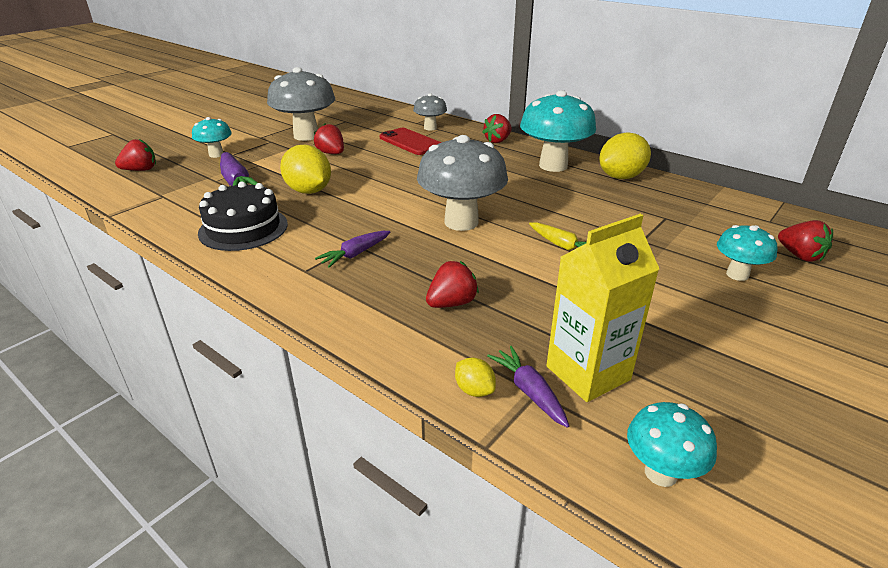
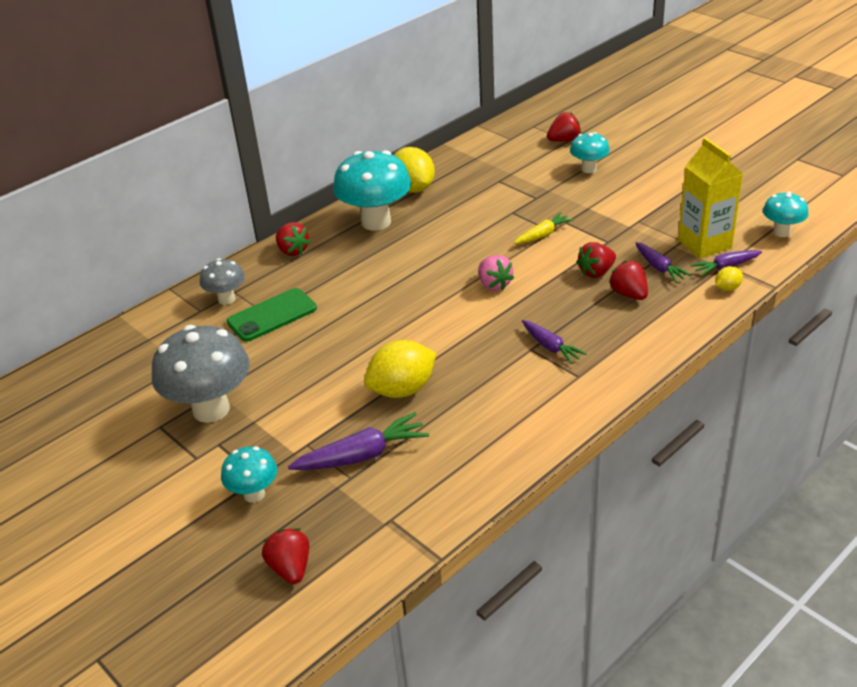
camera: 80 degrees left, 5 degrees up
black cake [198,182,288,251] -> none
red strawberry [314,123,344,154] -> red strawberry moved to [576,242,616,278]
red phone [379,128,441,155] -> green phone [227,288,317,341]
grey mushroom [417,135,508,231] -> pink strawberry [478,255,514,291]
none -> purple carrot [636,242,691,282]

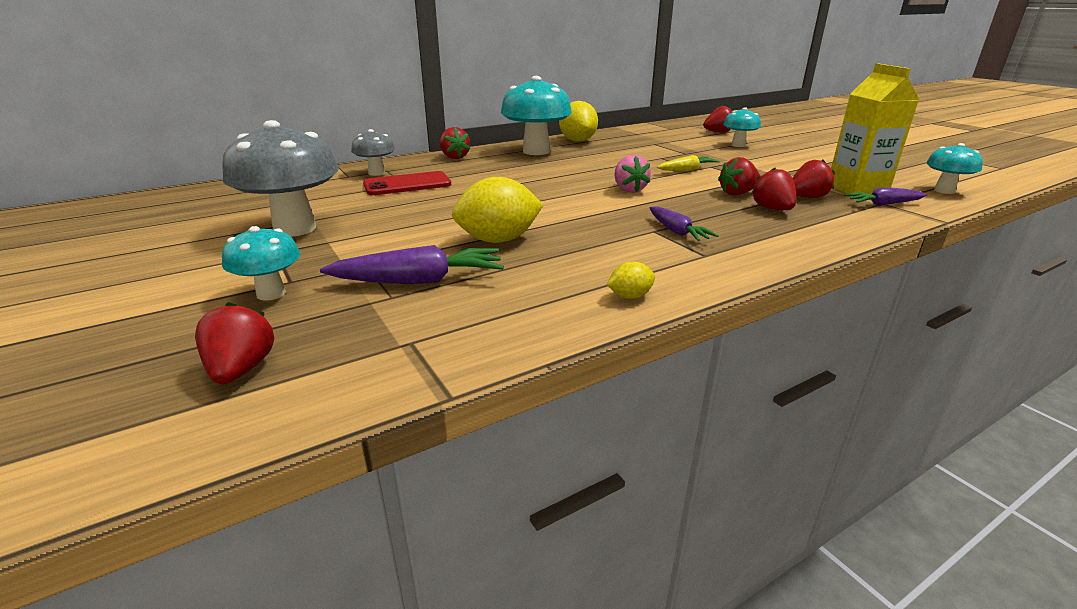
camera: 10 degrees right, 10 degrees down
green phone [227,288,317,341] -> red phone [363,171,451,195]
purple carrot [636,242,691,282] -> red strawberry [793,159,835,198]
yellow lemon [715,266,743,291] -> yellow lemon moved to [607,262,655,299]

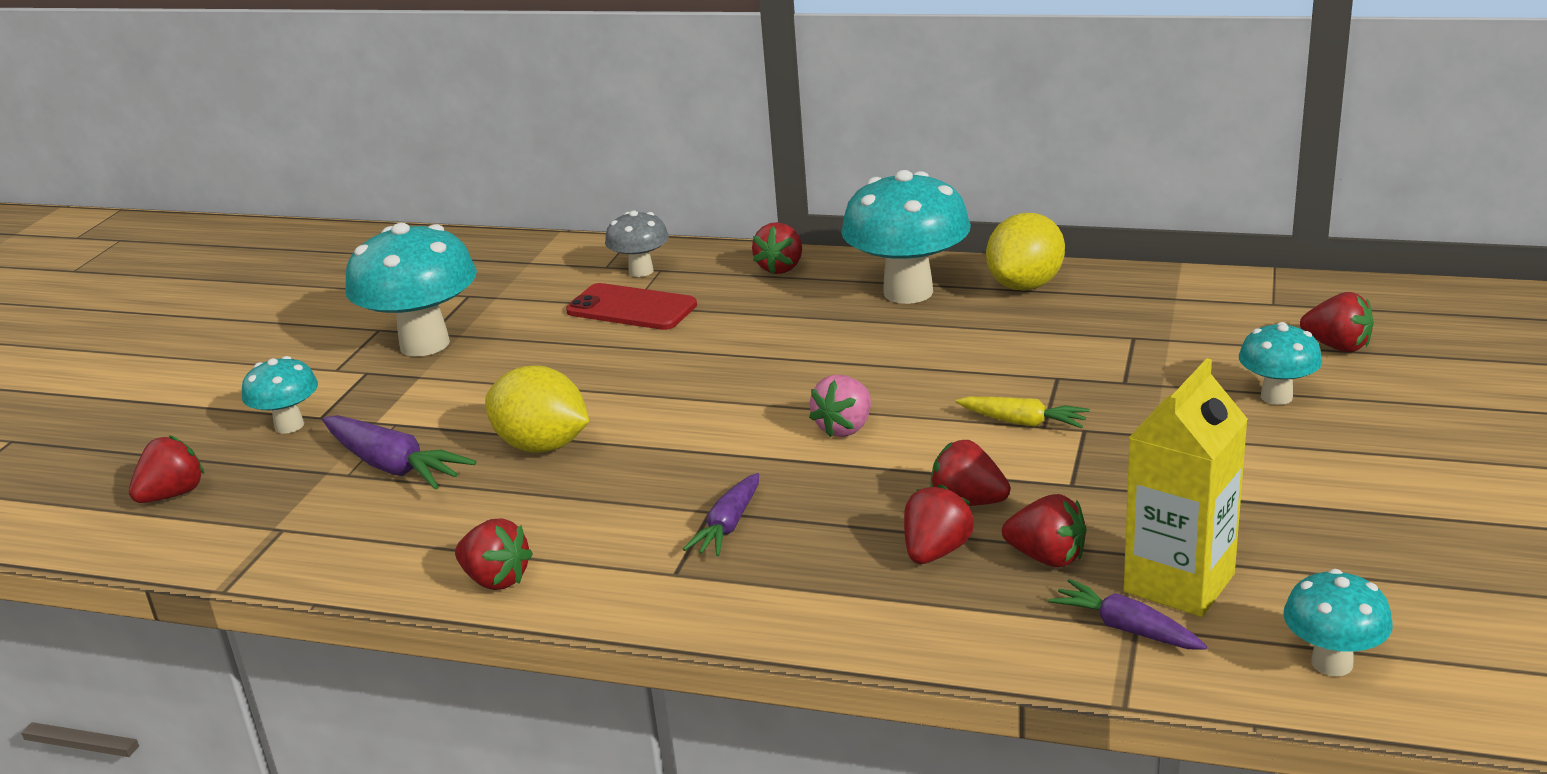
camera: 50 degrees right, 0 degrees up
grey mushroom [222,120,339,237] -> turquoise mushroom [345,223,477,356]
yellow lemon [607,262,655,299] -> red strawberry [455,519,533,590]

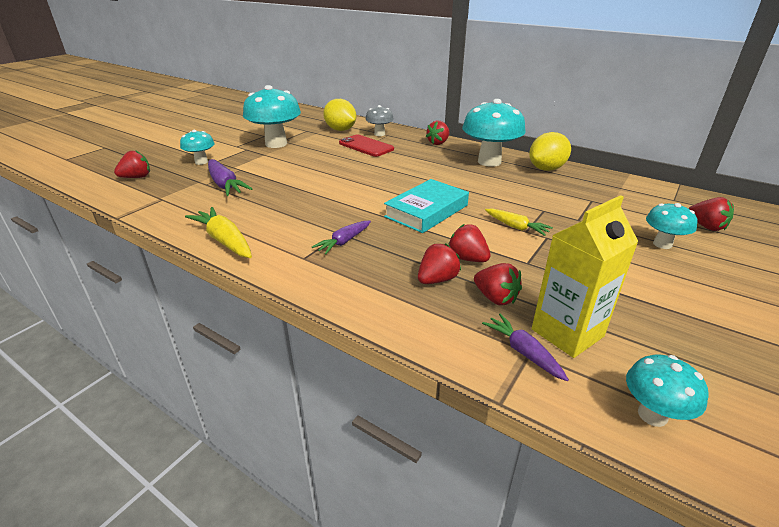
camera: 15 degrees right, 5 degrees up
red strawberry [455,519,533,590] -> yellow carrot [185,207,252,258]
yellow lemon [485,365,589,453] -> yellow lemon moved to [323,99,356,131]
pink strawberry [809,375,871,437] -> turquoise book [384,179,469,233]

